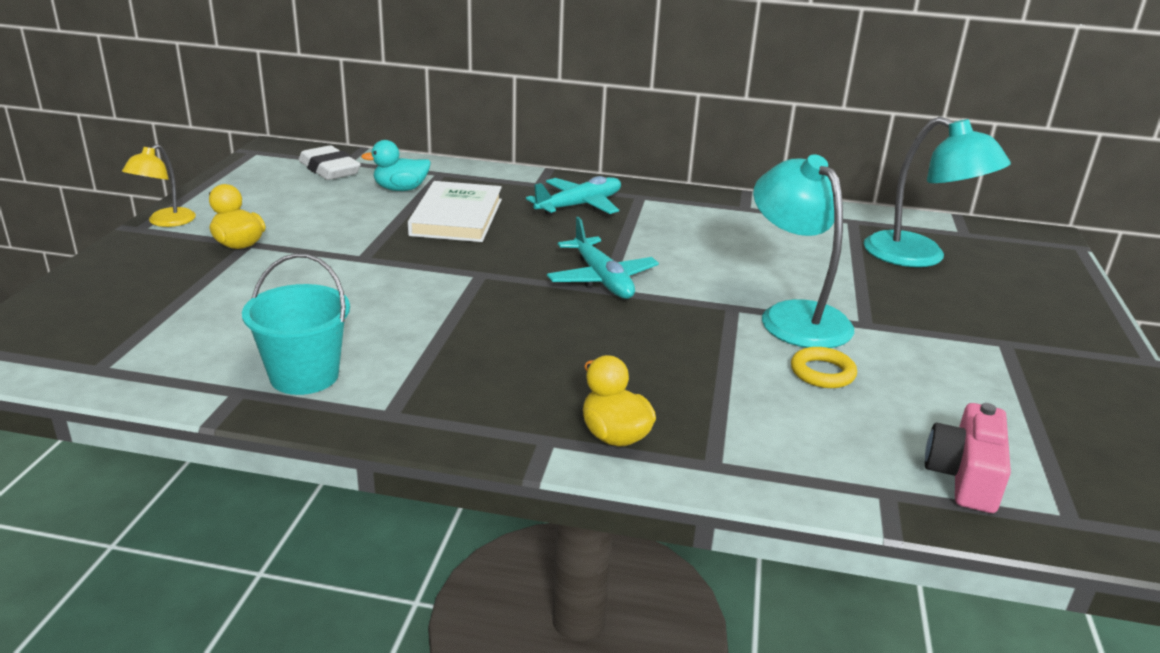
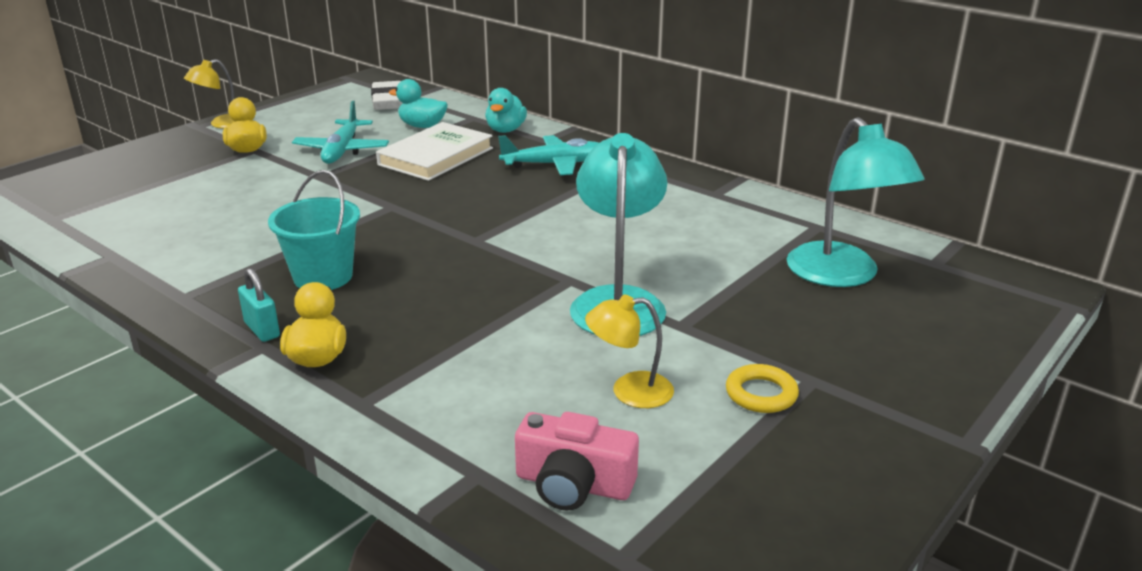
camera: 30 degrees right, 0 degrees up
turquoise bucket [242,253,350,395] -> turquoise bucket moved to [268,170,360,290]
turquoise plane [547,217,659,299] -> turquoise plane moved to [292,101,389,164]
yellow ring [791,347,857,388] -> yellow ring moved to [726,364,799,413]
pink camera [925,403,1011,513] -> pink camera turned 120 degrees counterclockwise [515,412,639,511]
none -> turquoise padlock [238,268,280,342]
none -> turquoise duck [485,88,527,133]
none -> yellow lamp [585,294,674,408]

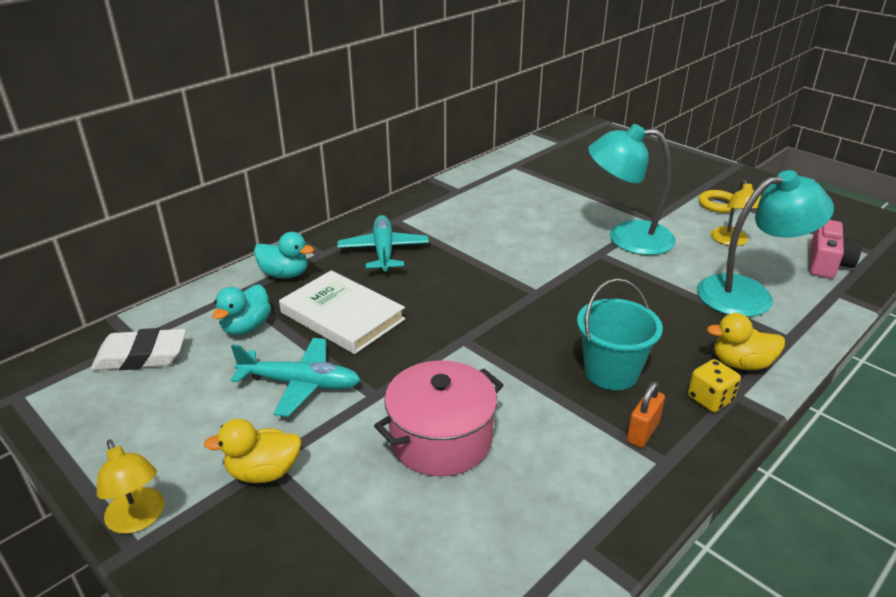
camera: 85 degrees left, 5 degrees up
turquoise padlock [238,268,280,342] -> yellow dice [688,359,741,412]
turquoise lamp [787,117,925,287] -> turquoise lamp moved to [697,170,834,317]
none -> pink pot [374,360,503,476]
none -> orange padlock [626,381,665,448]

